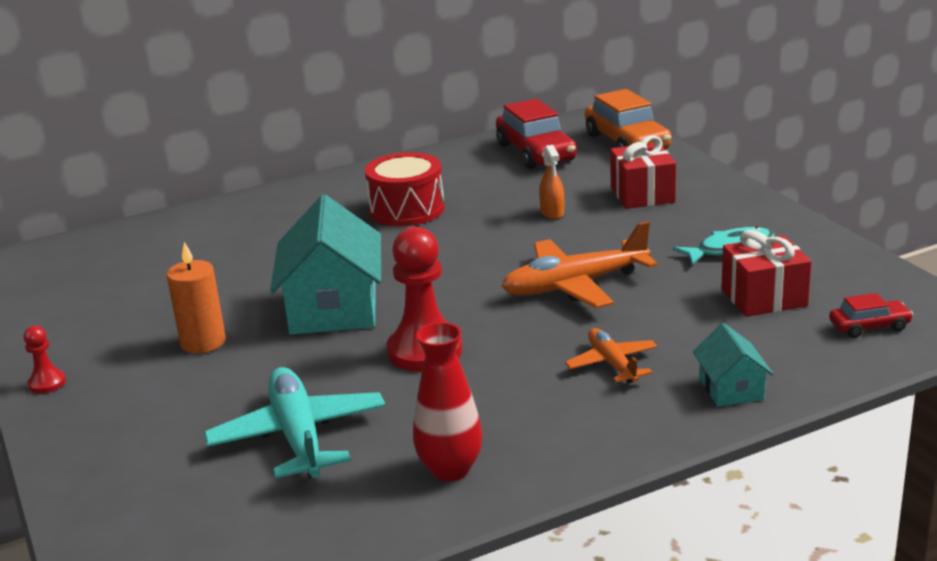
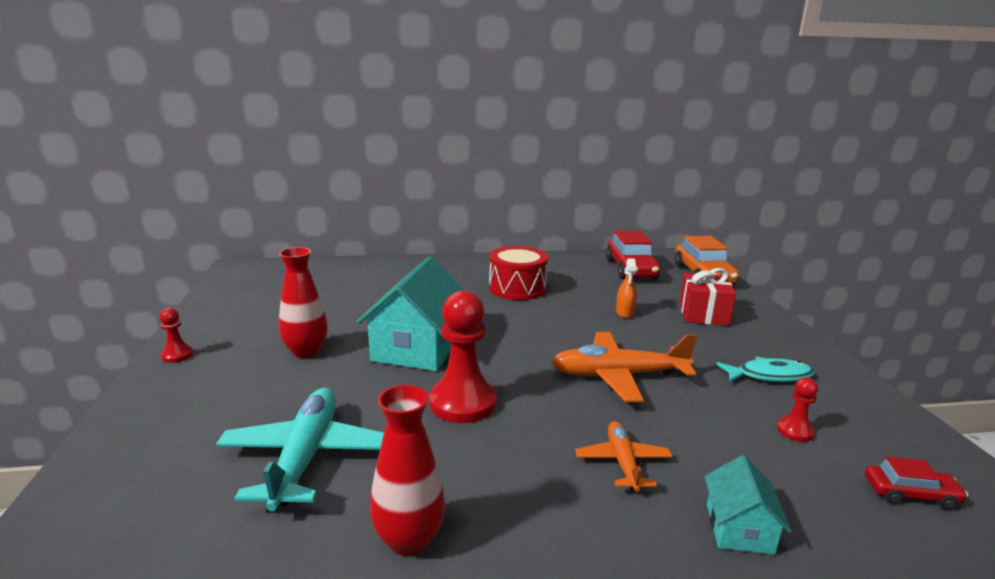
camera: 15 degrees right, 5 degrees down
orange candle [166,242,226,354] -> red vase [279,247,328,358]
red gift [721,230,811,317] -> red pawn [777,377,818,442]

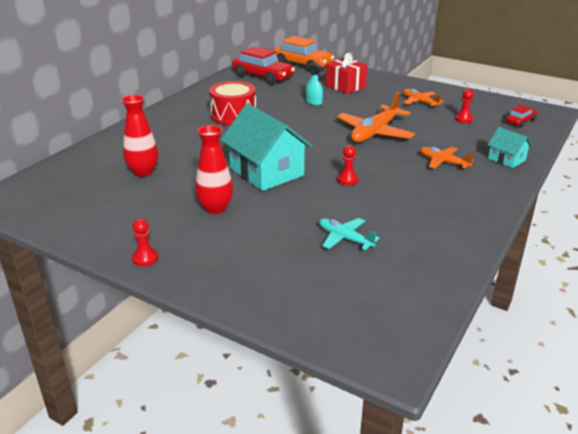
camera: 50 degrees left, 10 degrees up
turquoise plane [216,388,384,511] -> turquoise plane [319,218,380,250], size x0.57
red vase [370,385,445,556] -> red vase moved to [122,95,158,177]
red pawn [429,291,497,423] -> red pawn [337,145,359,185], size x0.48
orange spray bottle [616,258,637,318] -> turquoise spray bottle [305,63,324,106]
turquoise fish [716,357,816,382] -> orange plane [403,89,444,108]

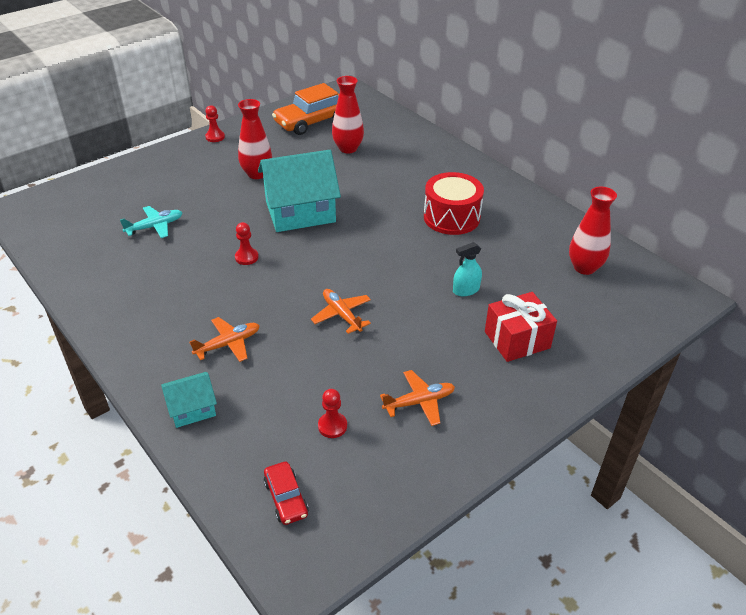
camera: 110 degrees right, 10 degrees up
red car [232,46,295,85] -> red vase [569,187,617,275]
orange car [273,36,334,72] -> orange car moved to [272,83,339,135]
orange plane [337,92,415,142] -> orange plane [311,289,371,334], size x0.57

